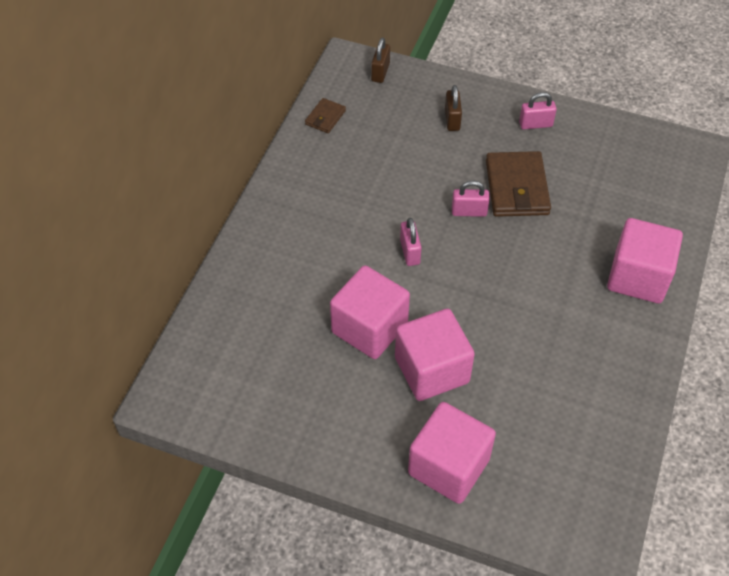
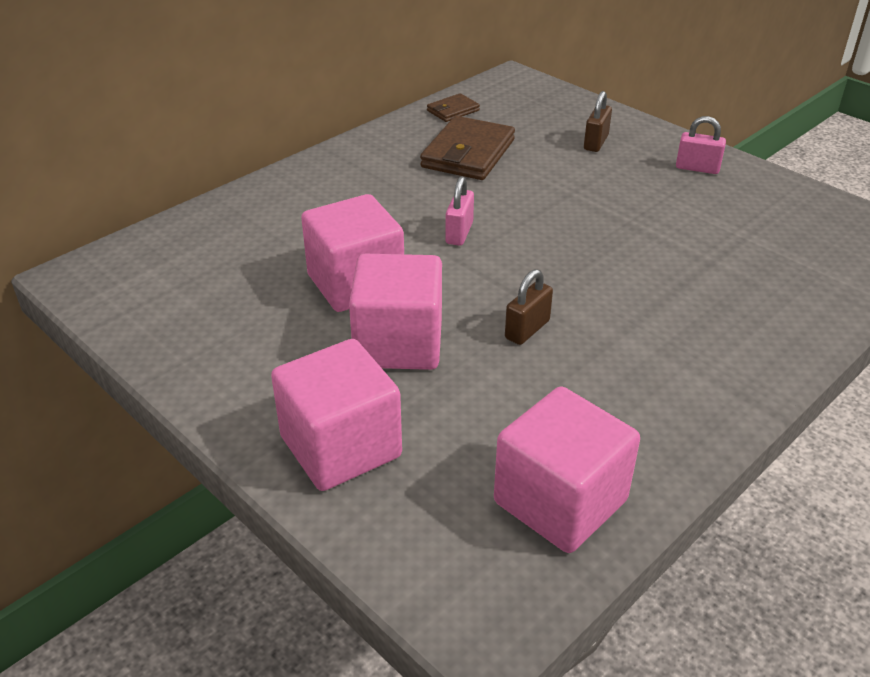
camera: 25 degrees right, 15 degrees down
brown padlock [371,38,390,83] -> brown padlock moved to [505,269,553,345]
pink padlock [452,181,490,217] -> none
brown wallet [486,151,551,217] -> brown wallet moved to [420,116,515,180]
pink cube [607,218,683,303] -> pink cube moved to [494,386,640,553]

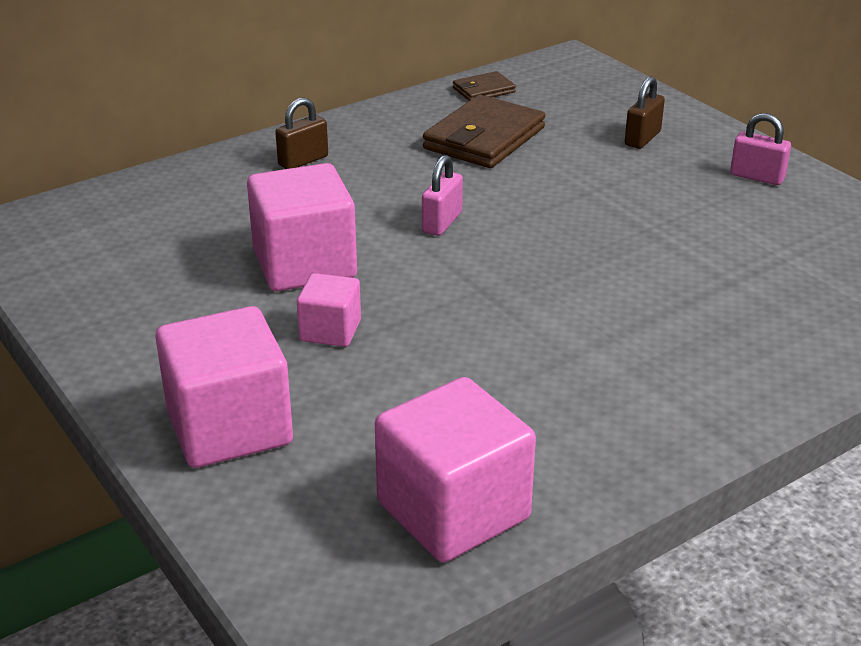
camera: 10 degrees right, 5 degrees down
pink cube [349,254,442,370] -> pink cube [297,273,361,347], size x0.54
brown padlock [505,269,553,345] -> brown padlock moved to [275,98,328,169]

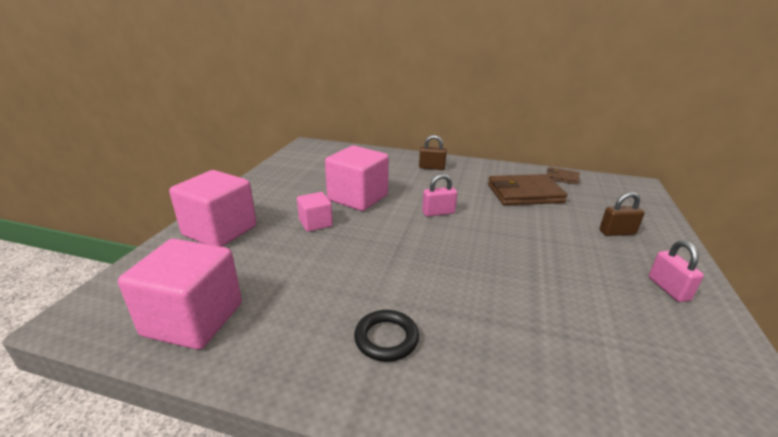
camera: 50 degrees right, 5 degrees down
none -> black ring [354,310,419,362]

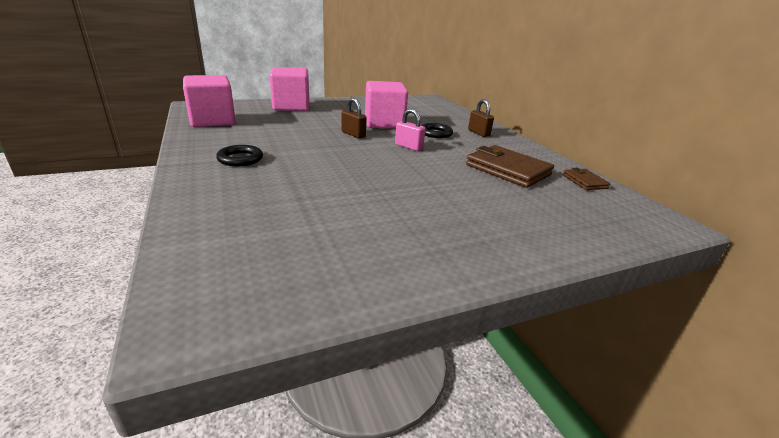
camera: 50 degrees right, 0 degrees up
pink cube [297,192,333,232] -> none
brown padlock [599,192,645,236] -> brown padlock moved to [341,98,367,138]
pink padlock [649,241,704,302] -> none
none -> black ring [421,123,453,138]

